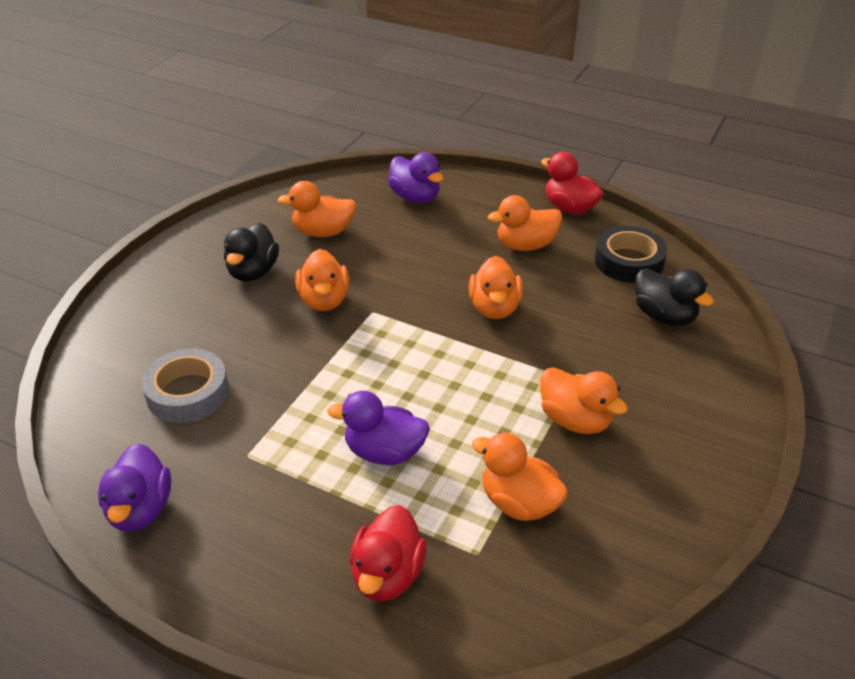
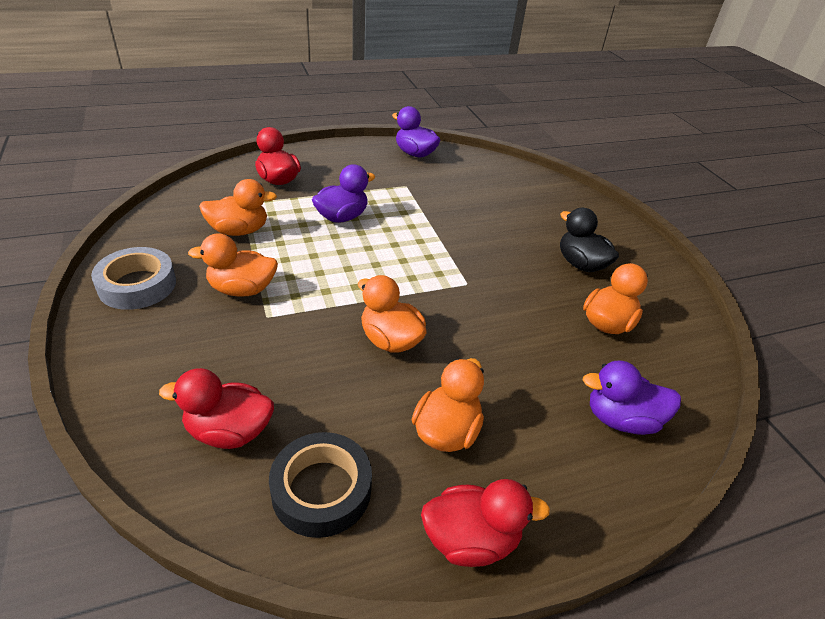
camera: 130 degrees right, 0 degrees up
grey tape [141,349,229,423] -> grey tape moved to [91,247,176,310]
orange duck [295,249,350,311] -> none
black duck [635,268,714,326] -> red duck [159,368,274,449]

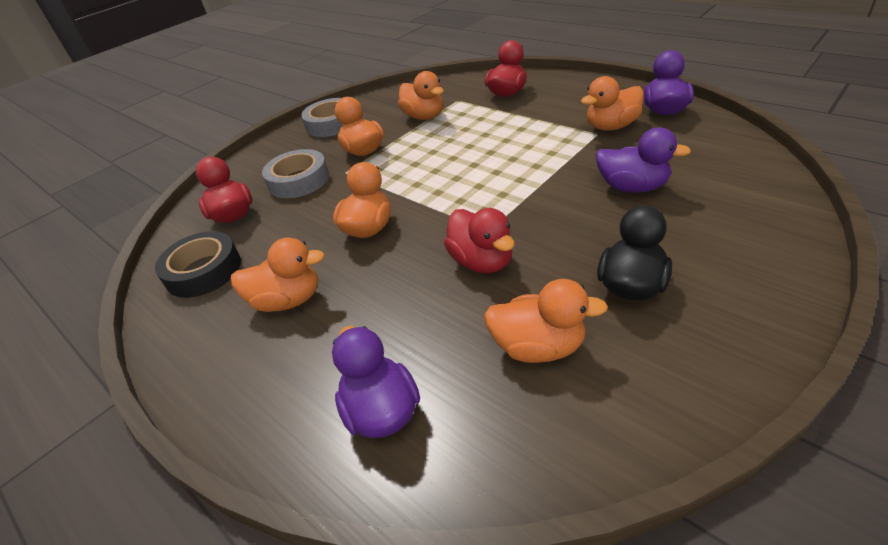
camera: 70 degrees right, 0 degrees up
purple duck [312,164,375,223] -> purple duck moved to [596,127,691,193]
red duck [421,479,550,567] -> red duck moved to [444,208,515,273]
none -> grey tape [262,149,329,198]
none -> orange duck [581,76,644,131]

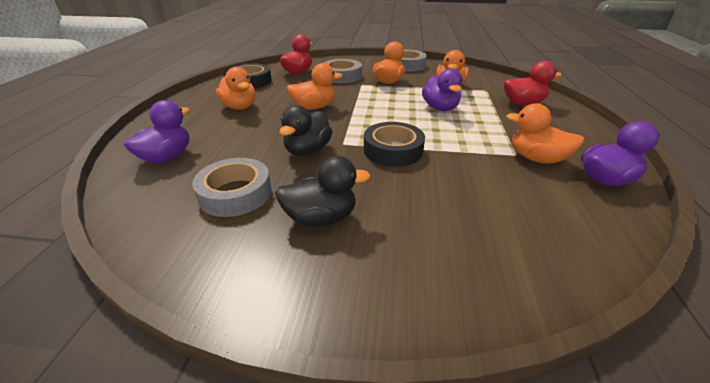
camera: 50 degrees right, 5 degrees down
red duck [444,208,515,273] -> black duck [279,105,333,156]
orange duck [484,279,608,363] -> grey tape [192,158,272,217]
purple duck [596,127,691,193] -> purple duck moved to [422,68,463,111]
none -> black tape [364,122,425,167]

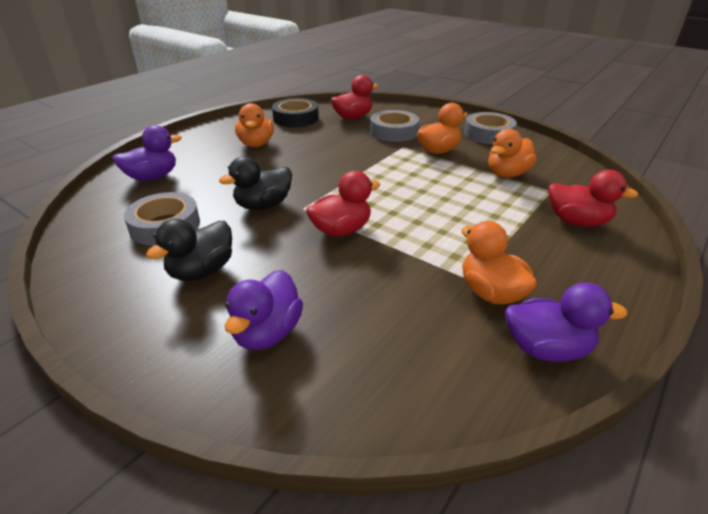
camera: 30 degrees right, 0 degrees up
black duck [275,156,370,227] -> black duck turned 105 degrees clockwise [146,219,232,281]
orange duck [287,63,343,110] -> none
black tape [364,122,425,167] -> red duck [306,171,380,237]
purple duck [422,68,463,111] -> purple duck moved to [225,270,303,350]

